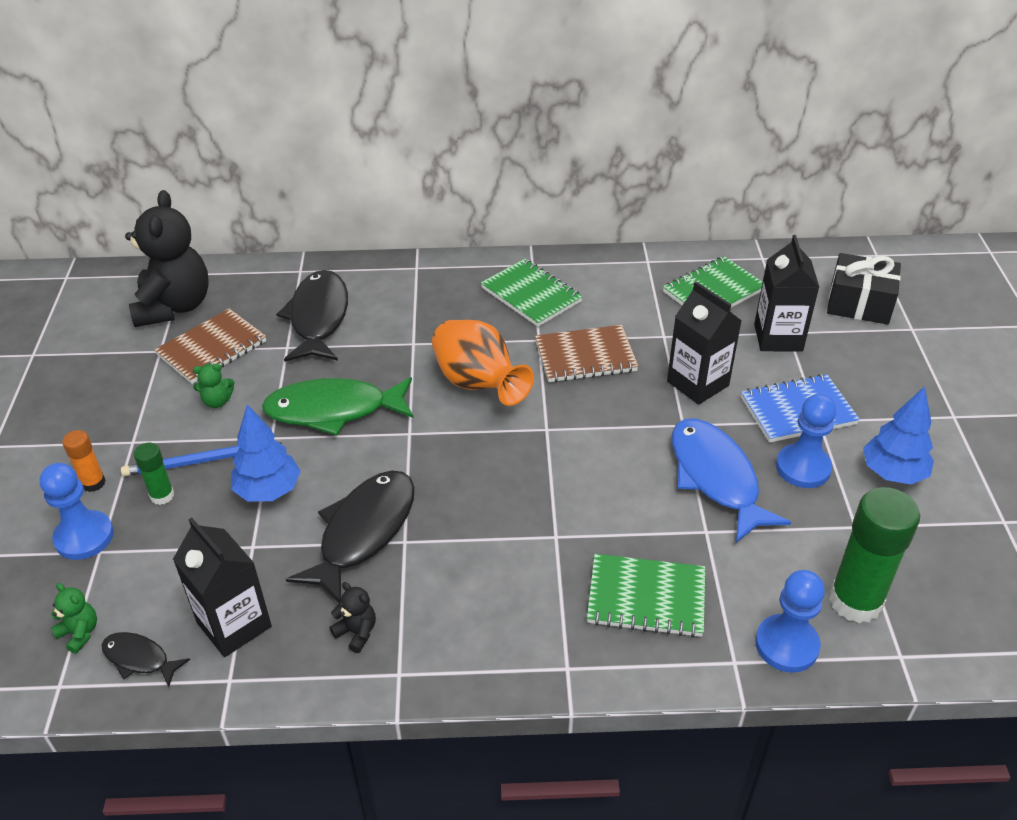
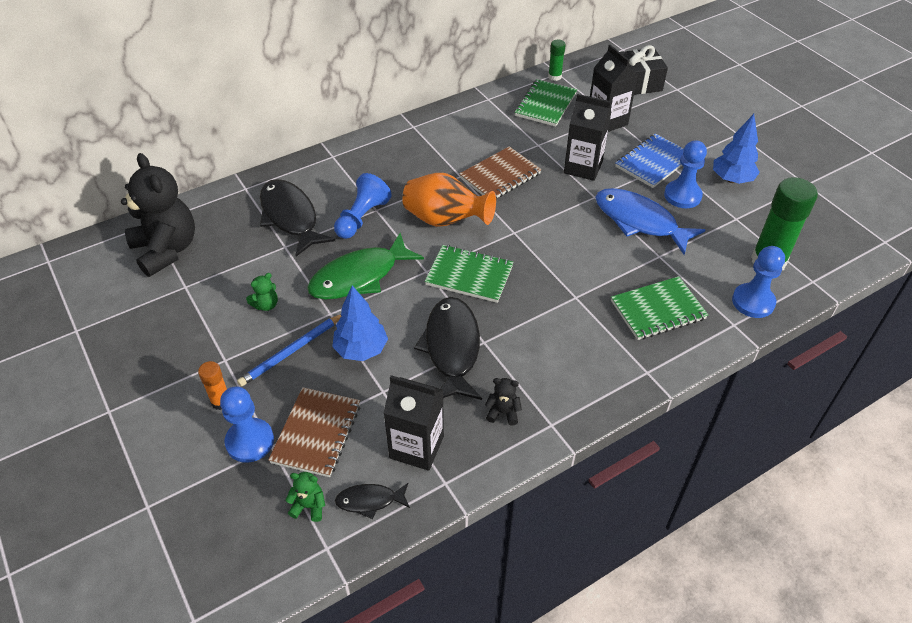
camera: 30 degrees left, 5 degrees up
green glue stick [134,443,174,505] -> green glue stick moved to [548,40,566,81]
brown notebook [154,308,266,384] -> brown notebook moved to [268,387,360,477]
green notebook [481,259,583,327] -> green notebook moved to [425,245,514,303]
none -> blue pawn [334,173,392,239]

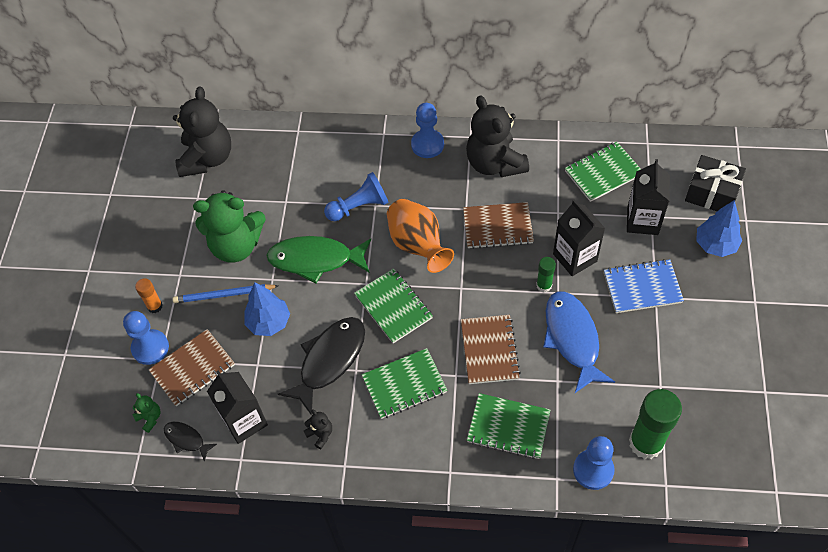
camera: 40 degrees right, 10 degrees up
green teddy bear [246,273,278,311] -> green teddy bear [193,190,266,263], size x2.48
black fish [260,179,335,257] -> none
green glue stick [548,40,566,81] -> green glue stick moved to [536,257,556,292]
blue pawn [664,140,707,208] -> blue pawn moved to [411,103,444,158]
blue tree [713,114,760,184] -> blue tree moved to [696,200,742,257]
none -> green notebook [362,348,447,419]
none -> brown notebook [461,315,521,384]
none -> black teddy bear [466,95,529,177]

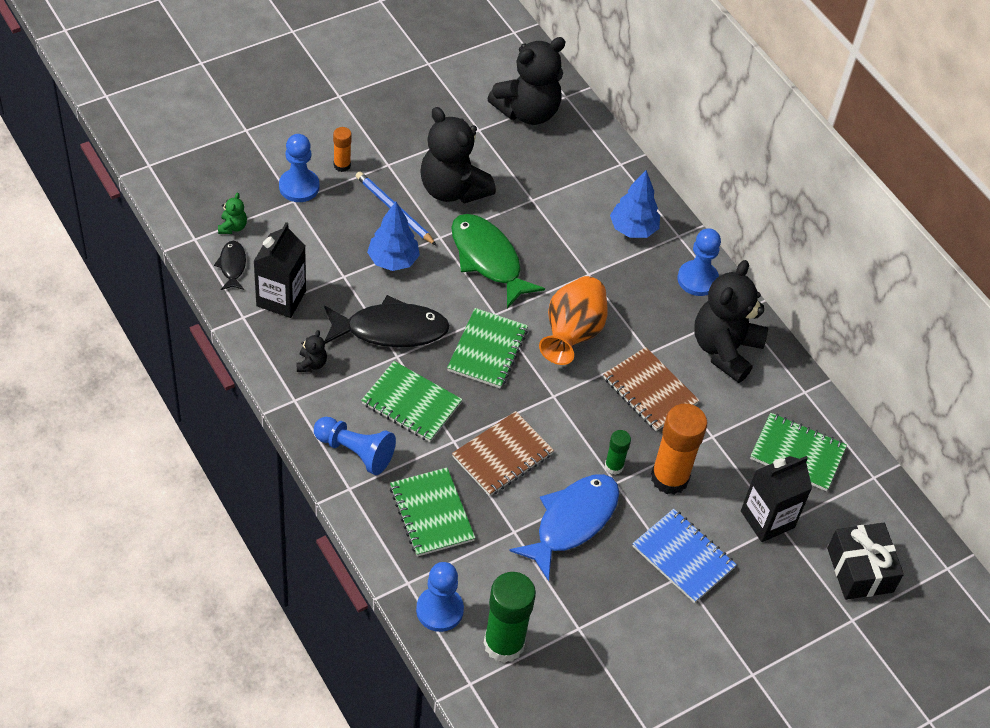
camera: 45 degrees right, 5 degrees down
brown notebook [148,329,235,406] -> none
green teddy bear [193,190,266,263] -> black teddy bear [420,107,496,204]
blue pawn [324,172,388,221] -> blue pawn moved to [314,417,396,475]
black carton [553,199,605,276] -> orange glue stick [651,403,707,495]
blue tree [696,200,742,257] -> blue tree moved to [610,170,660,238]

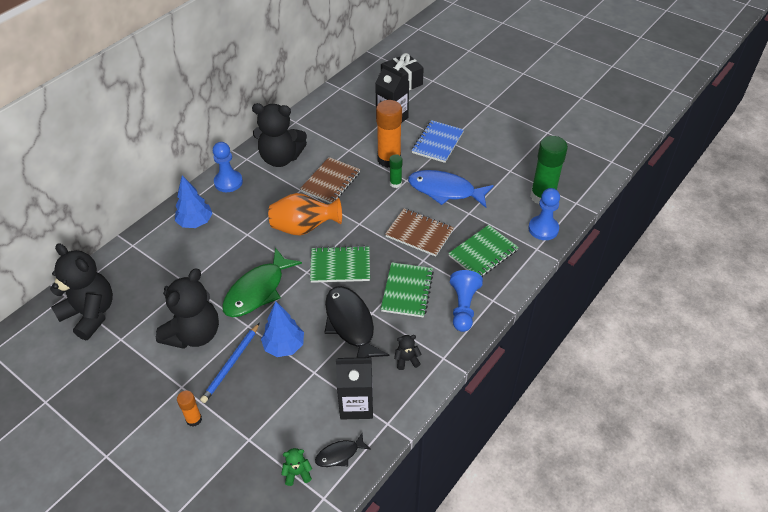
camera: 105 degrees left, 5 degrees down
blue pawn [279,134,320,202] -> none
green notebook [750,413,847,491] -> none

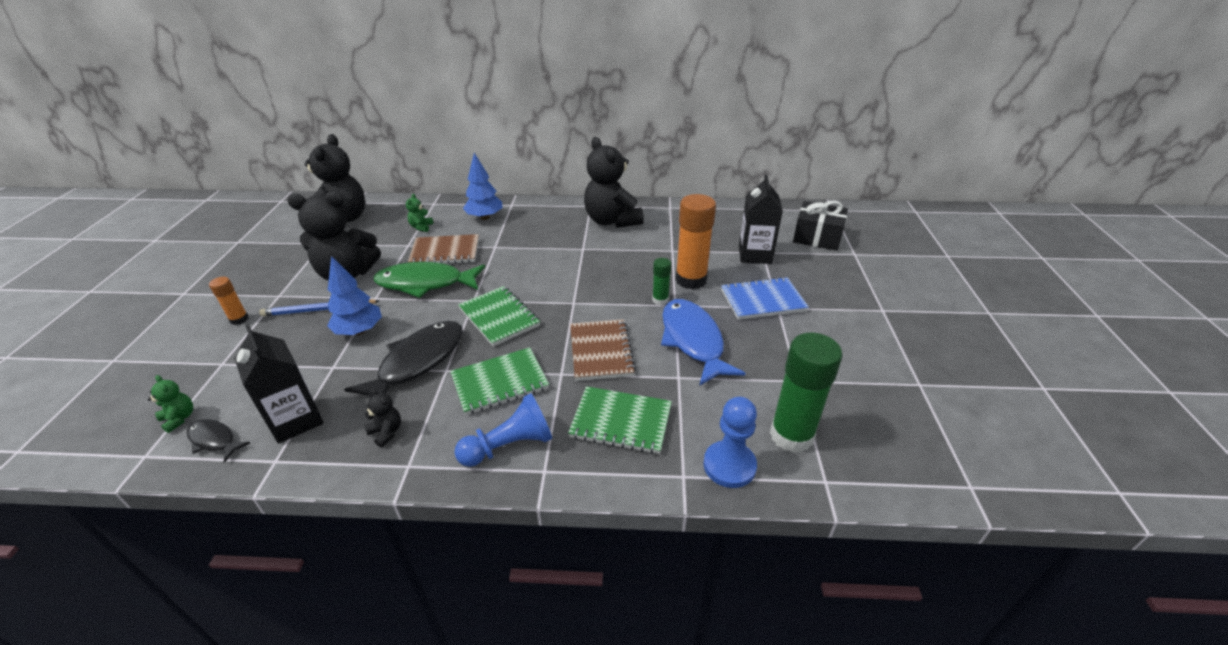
camera: 55 degrees right, 10 degrees down
blue pawn [213,142,243,192] -> none
orange vase [268,193,342,235] -> none
brown notebook [300,157,360,204] -> brown notebook moved to [408,234,479,264]
none -> green teddy bear [406,194,433,232]

